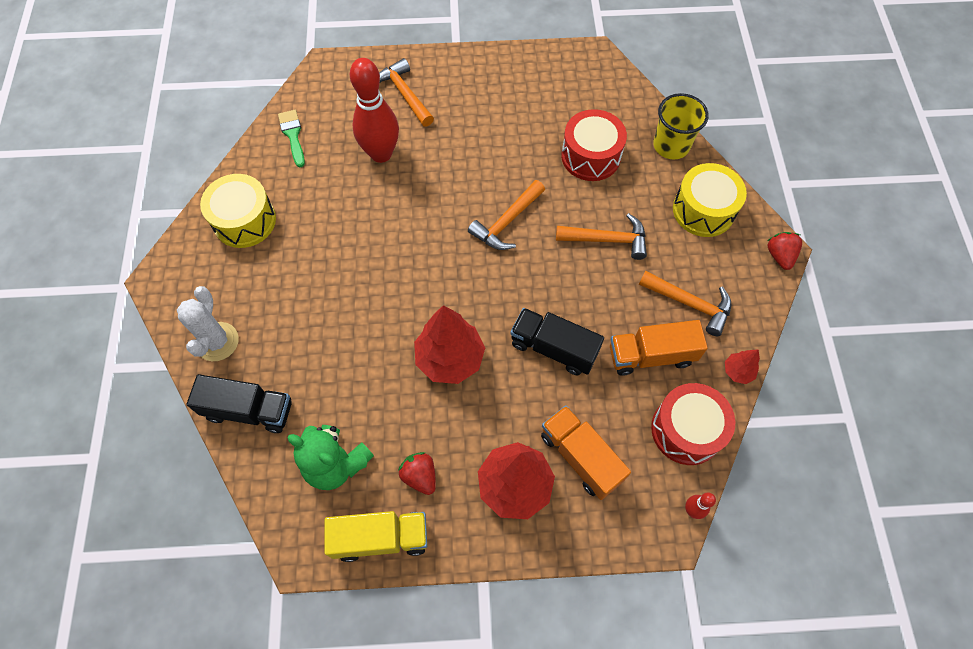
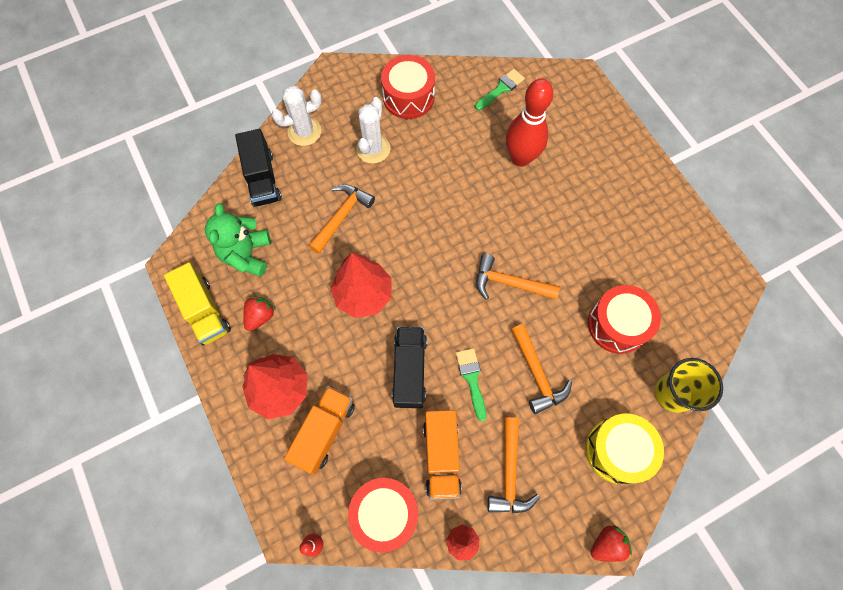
camera: 65 degrees right, 5 degrees up
yellow drum [200,174,276,248] -> red drum [381,55,435,119]
orange hammer [379,58,434,127] -> orange hammer moved to [309,184,375,254]
orange truck [610,320,708,376] -> orange truck turned 150 degrees counterclockwise [423,410,462,500]
none -> white cactus [356,97,390,164]
none -> green brush [456,348,487,422]

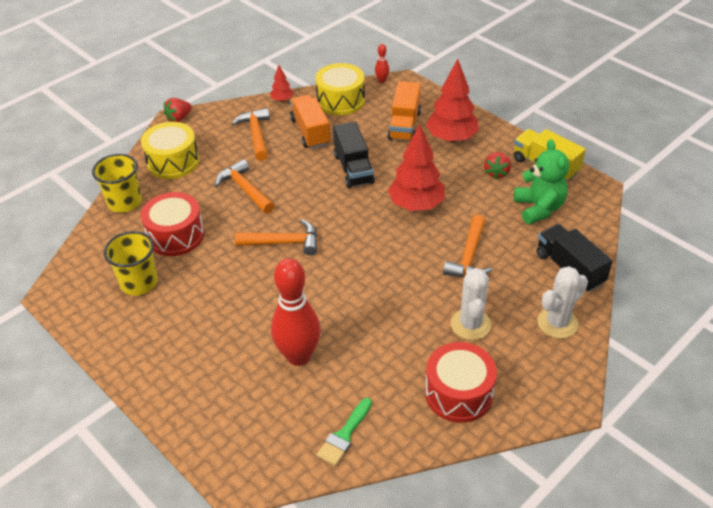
camera: 165 degrees right, 25 degrees down
red drum [348,478,418,553] -> yellow drum [315,63,365,115]
green brush [456,348,487,422] -> none
none -> yellow cup [104,231,158,296]

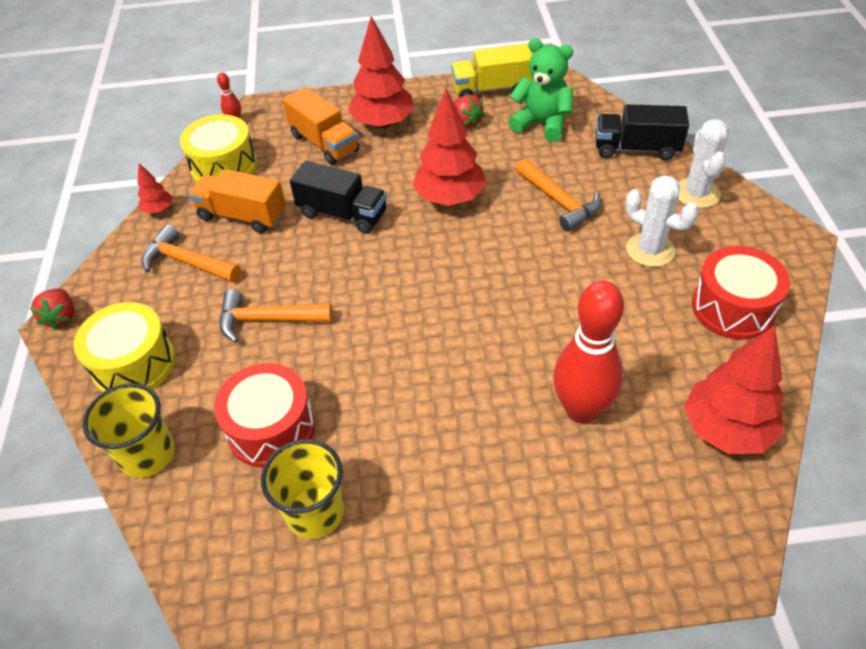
camera: 50 degrees left, 5 degrees up
orange hammer [235,219,317,256] -> none
green brush [317,398,372,466] -> red tree [684,326,784,454]

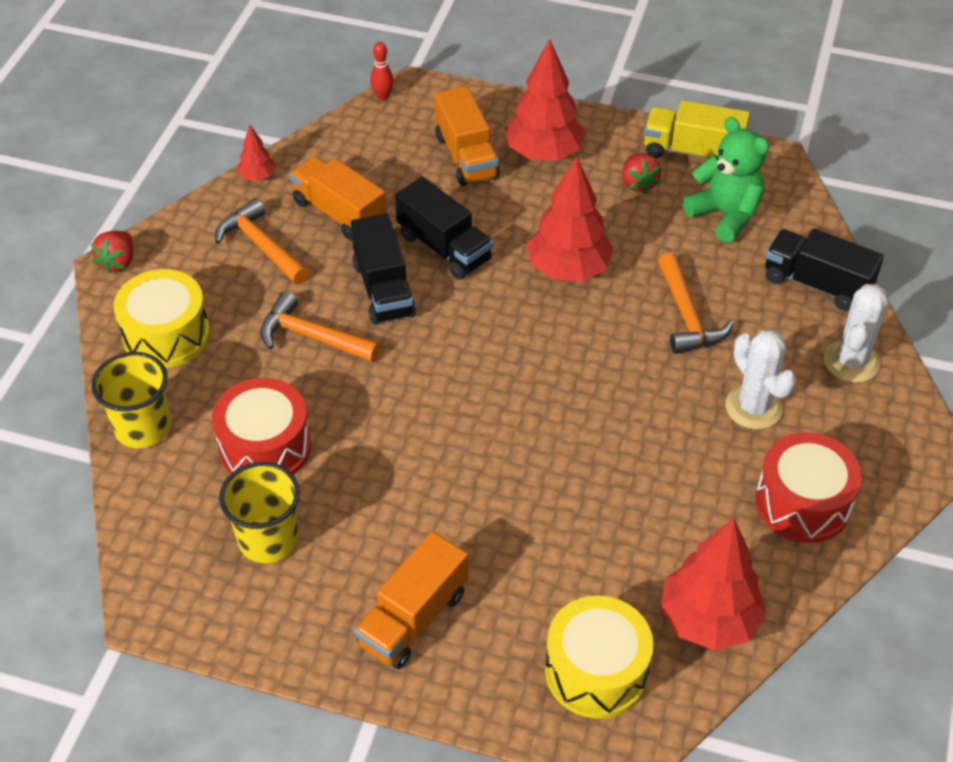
camera: 20 degrees right, 0 degrees up
yellow drum [180,114,257,183] -> yellow drum moved to [545,595,653,719]
red bowling pin [553,281,624,424] -> none
none -> black truck [351,213,416,325]
none -> orange truck [354,532,468,669]

